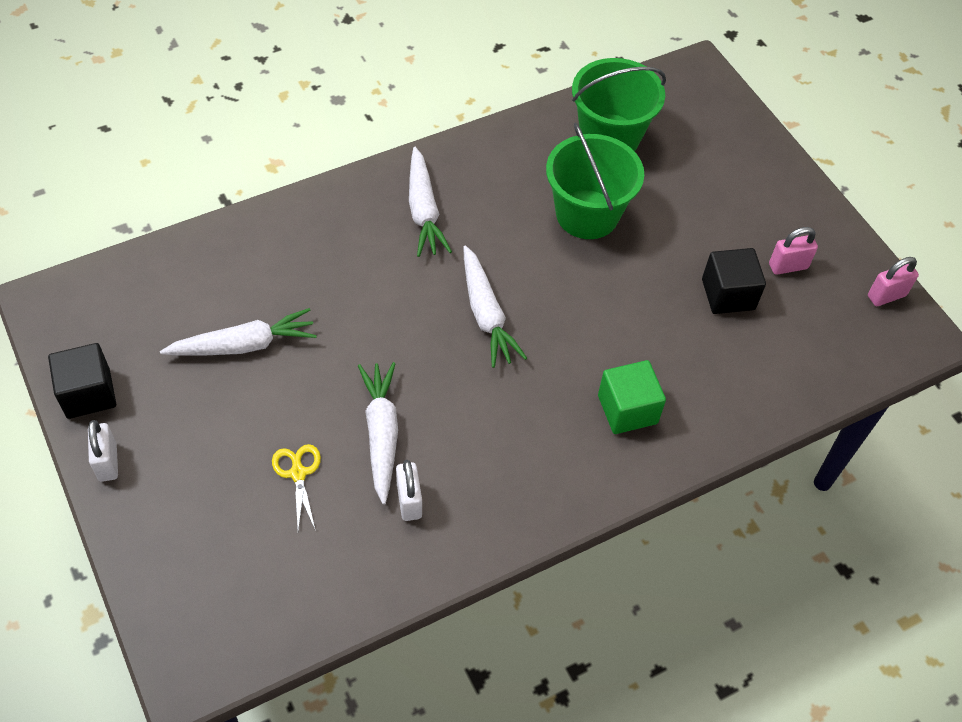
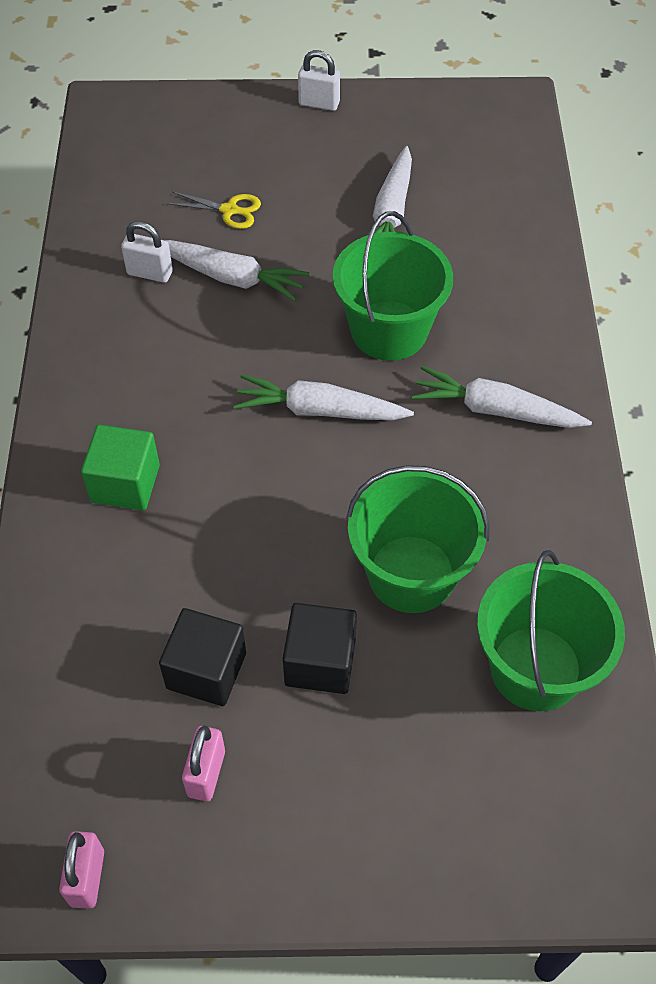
camera: 120 degrees right, 0 degrees up
black cube [48,343,116,419] -> black cube moved to [283,603,357,694]
none -> green bucket [333,211,453,361]

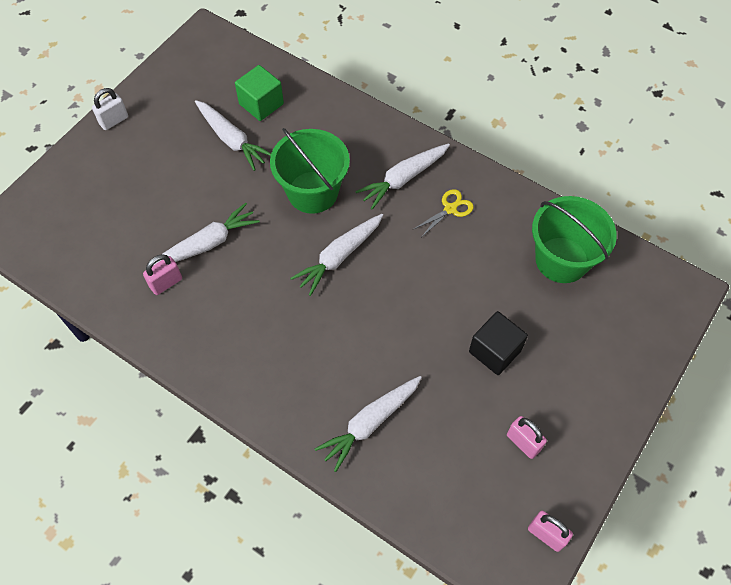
camera: 55 degrees left, 5 degrees up
green cube [81,425,160,511] -> green cube moved to [235,65,284,121]
white padlock [121,221,173,283] -> pink padlock [143,254,182,295]
black cube [159,608,246,706] -> none
yellow scissors [166,191,261,229] -> yellow scissors moved to [414,189,474,237]
green bucket [346,465,490,613] -> none
none -> white carrot [315,376,422,472]

